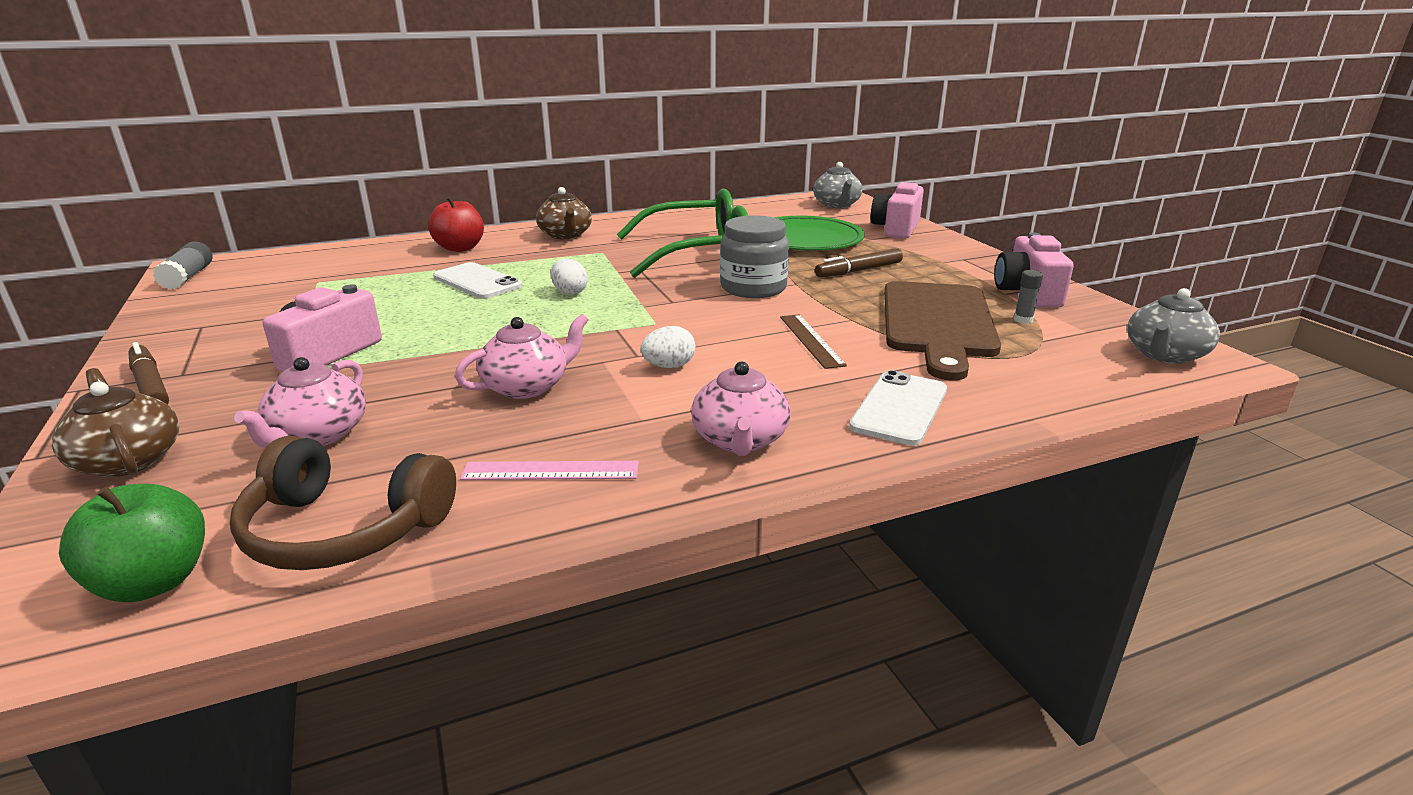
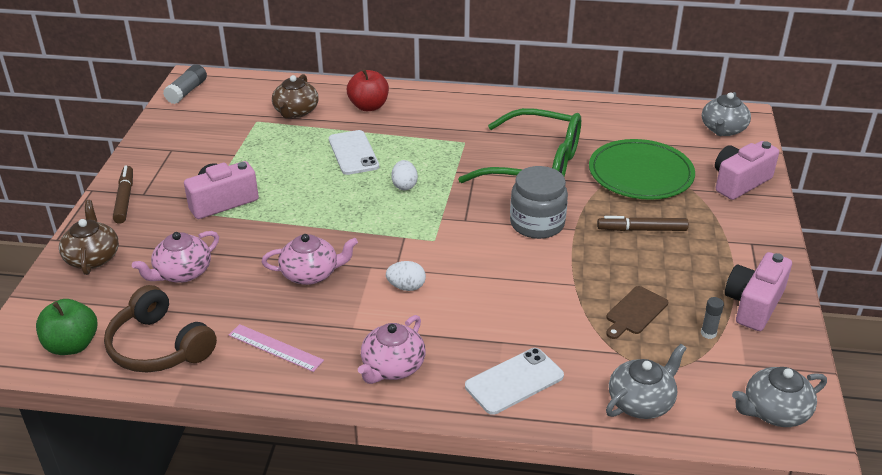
camera: 30 degrees right, 10 degrees up
brown teapot [536,187,592,239] -> brown teapot moved to [272,74,319,119]
brown ruler [780,314,847,369] -> none
brown cutting board [884,281,1001,380] -> brown cutting board [606,286,668,339], size x0.45
none -> grey teapot [606,344,687,419]

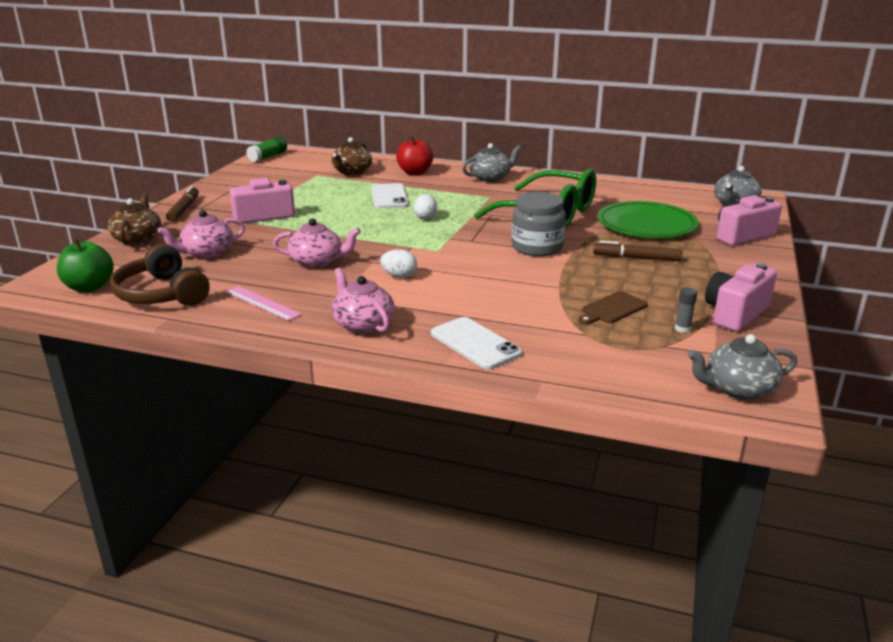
camera: 10 degrees right, 10 degrees down
grey glue stick [163,64,207,104] -> green glue stick [246,137,287,162]
pink teapot [358,315,425,384] -> pink teapot turned 105 degrees clockwise [332,268,395,334]
white phone [465,348,564,415] -> white phone turned 75 degrees clockwise [431,317,522,370]
grey teapot [606,344,687,419] -> grey teapot moved to [462,143,521,182]

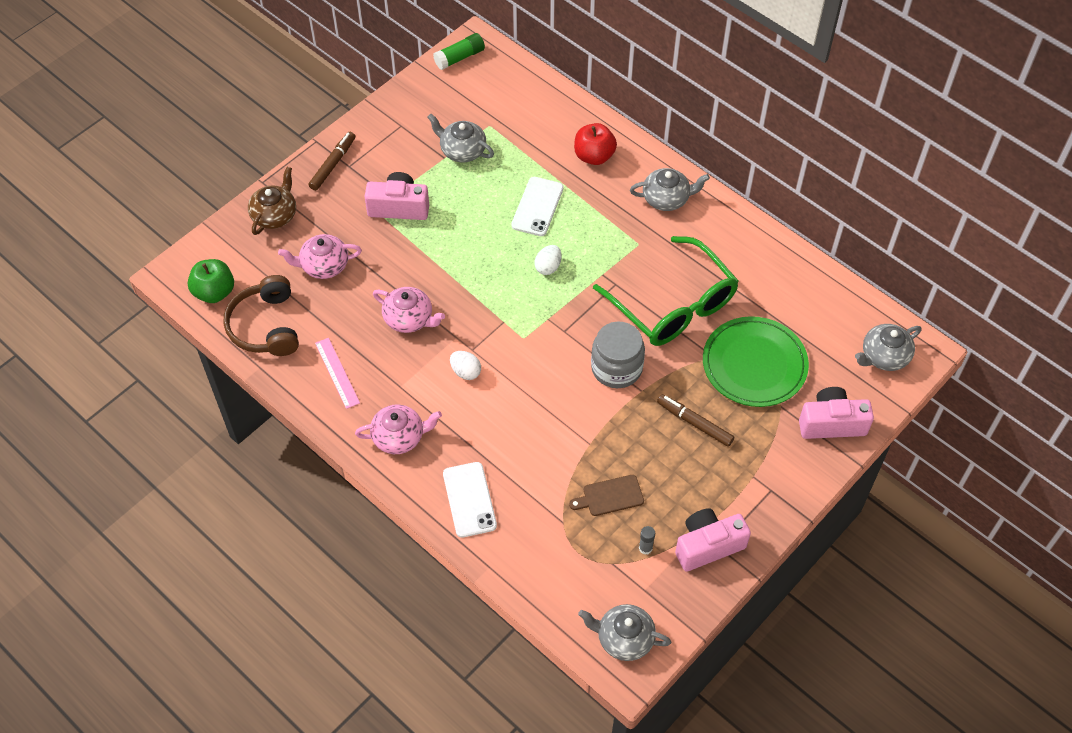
camera: 25 degrees right, 30 degrees up
brown teapot [332,137,372,175] -> none
pink teapot [332,268,395,334] -> pink teapot turned 90 degrees clockwise [355,404,442,454]
none -> grey teapot [427,113,494,162]

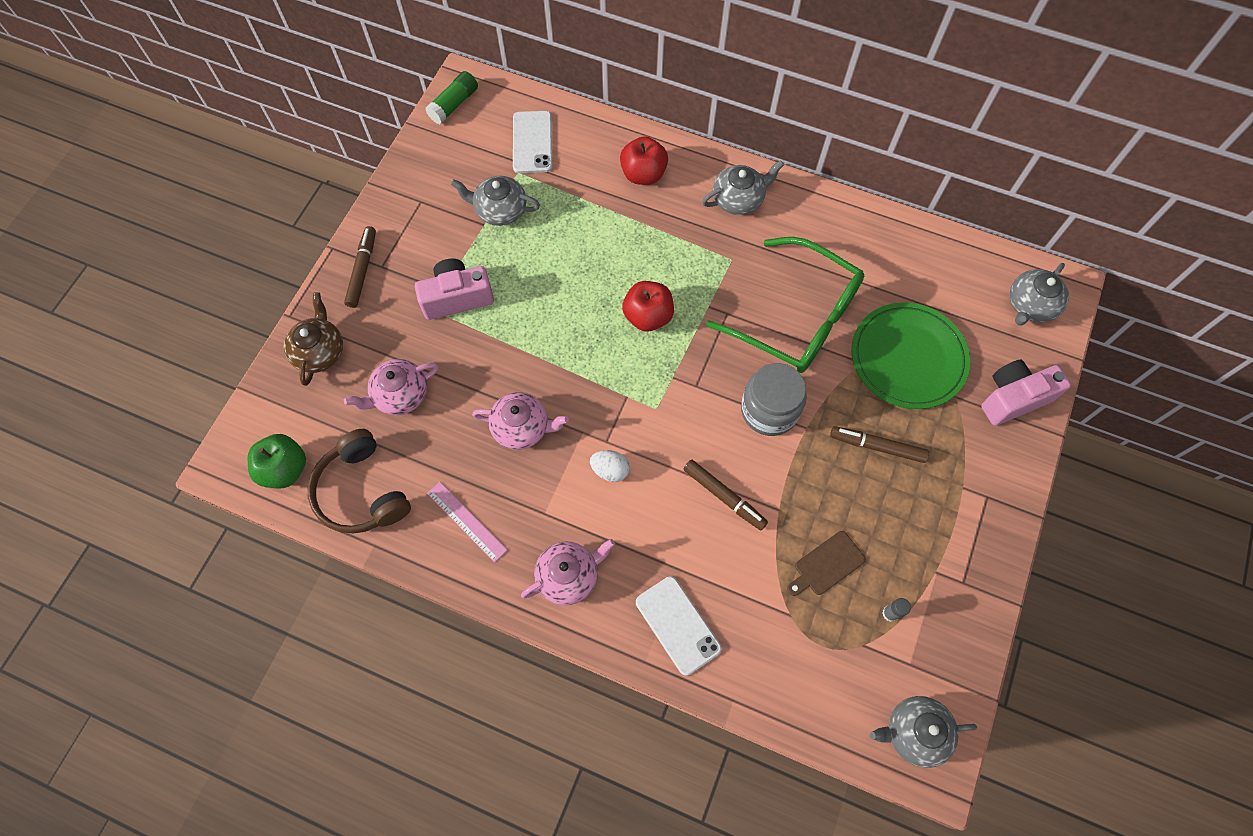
camera: 20 degrees left, 10 degrees up
white phone [511,177,564,236] -> white phone moved to [513,111,552,173]
white egg [535,245,562,275] -> red apple [622,281,674,332]
pink camera [675,508,751,572] -> none
none -> brown marker [683,459,768,530]

